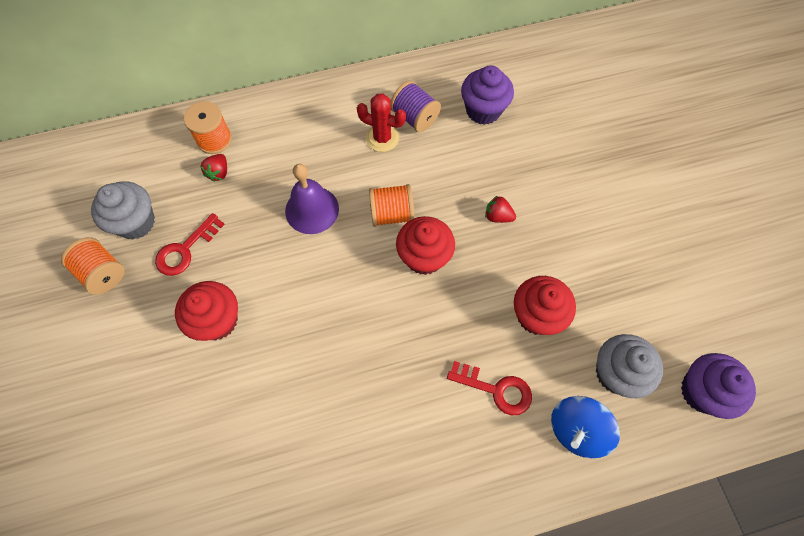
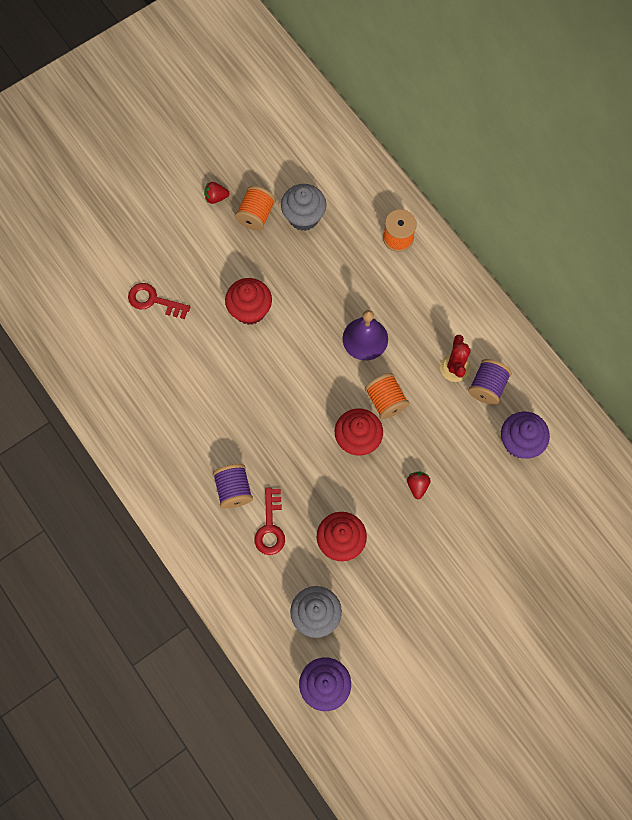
camera: 70 degrees right, 5 degrees up
red key [155,213,225,276] -> red key moved to [128,283,190,319]
red strawberry [200,154,227,182] -> red strawberry moved to [204,182,230,204]
blue spinning top [551,396,620,458] -> none
none -> purple spool [213,464,253,509]

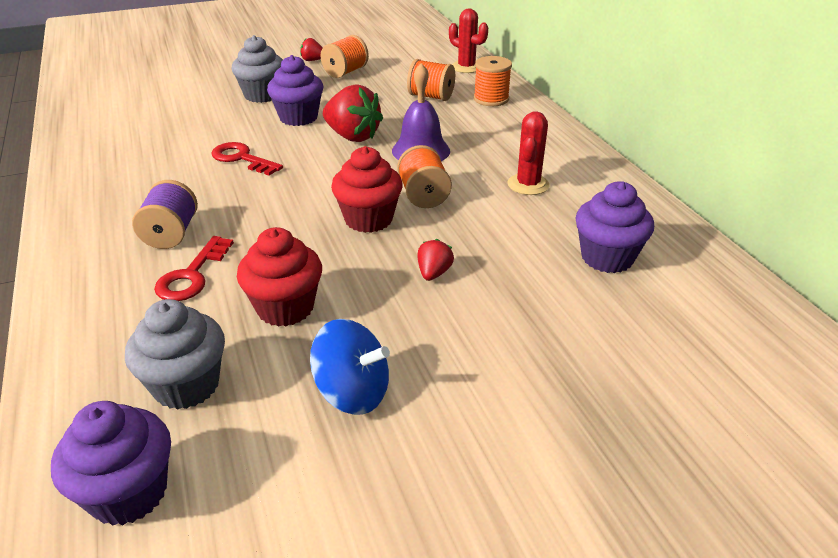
camera: 15 degrees right, 35 degrees down
red key [128,283,190,319] -> red key moved to [211,142,283,176]
red cupcake [225,278,272,325] -> purple cupcake [267,55,324,126]
grey cupcake [281,184,326,231] -> grey cupcake moved to [232,35,283,103]
purple spool [468,359,512,405] -> none
none -> blue spinning top [310,319,390,415]
none -> red strawberry [323,85,383,142]
none -> orange spool [407,59,455,101]
none -> red cactus [449,8,488,73]

